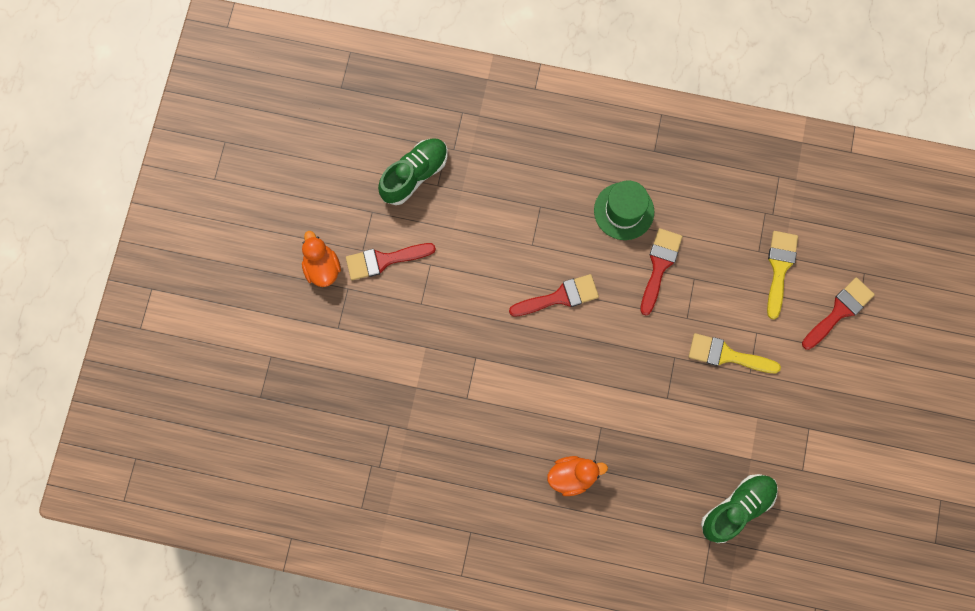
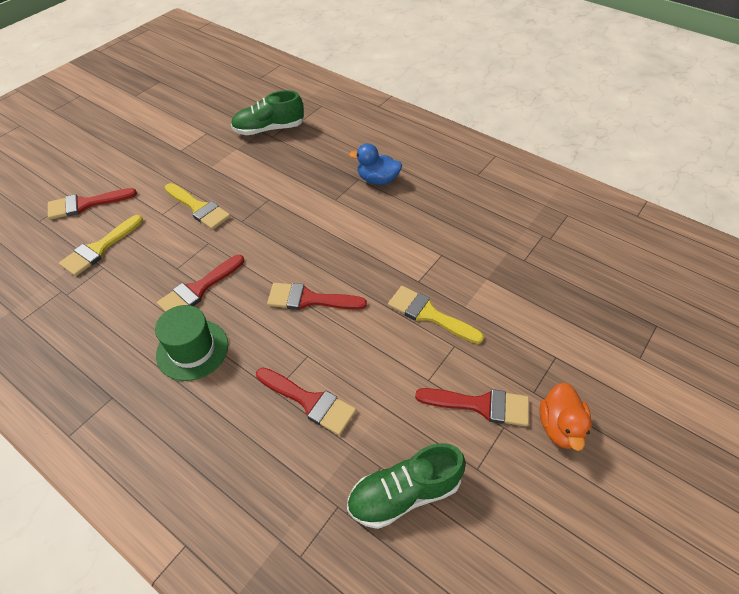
camera: 155 degrees left, 25 degrees down
orange duck [547,456,608,496] -> blue duck [349,143,402,185]
none -> red brush [256,368,356,435]
none -> yellow brush [388,286,484,344]

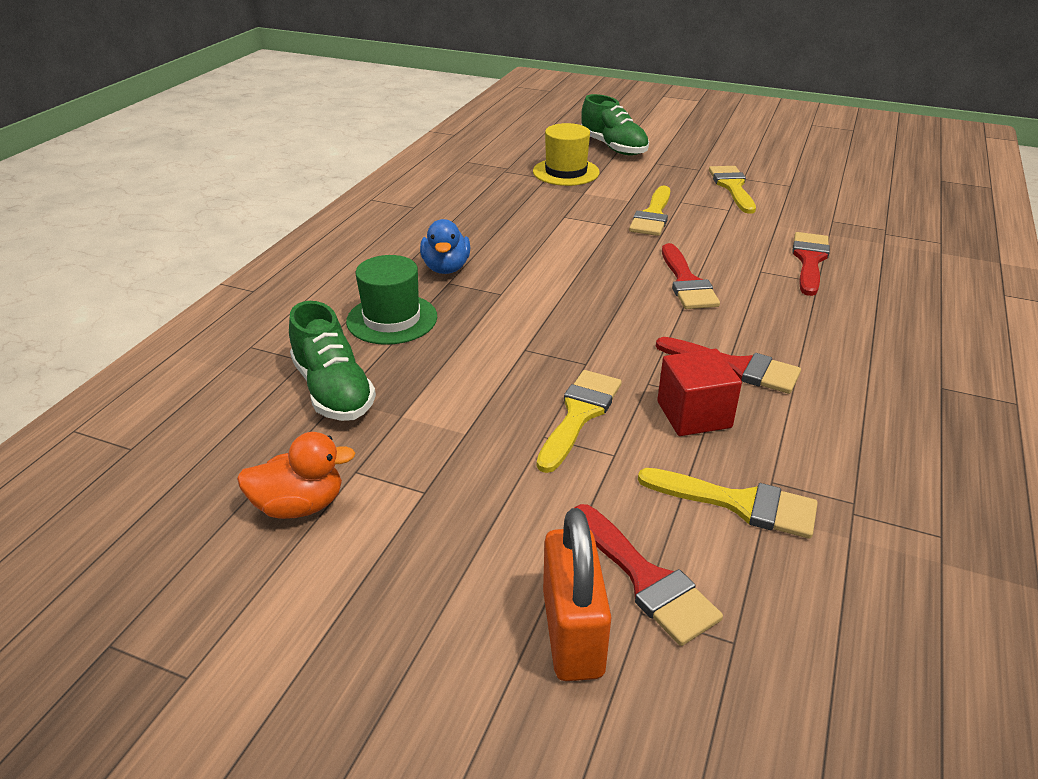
camera: 105 degrees left, 15 degrees down
green hat [155,305,228,381] -> green hat moved to [346,255,437,345]
green shoe [347,443,466,529] -> green shoe moved to [581,94,649,155]
red brush [415,388,529,426] -> yellow brush [709,166,756,214]
orange duck [539,383,592,451] -> orange duck moved to [237,432,356,519]
none -> yellow hat [533,123,600,186]
none -> orange padlock [543,508,612,681]
none -> red cube [657,349,742,436]

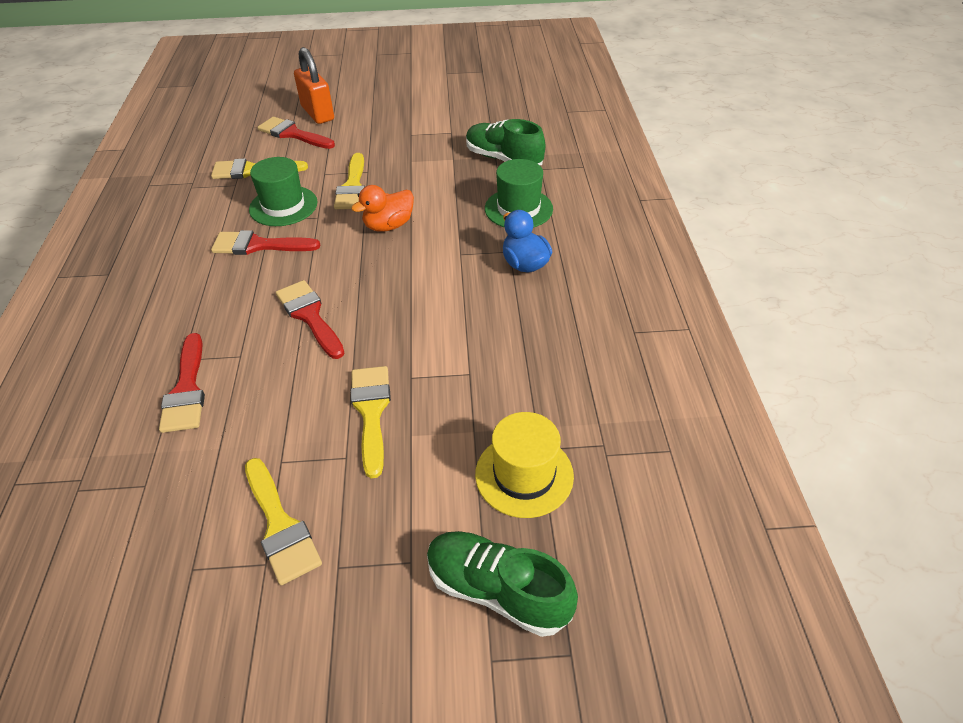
camera: 155 degrees right, 10 degrees up
orange duck [237,432,356,519] -> orange duck moved to [351,185,414,232]
red cube [657,349,742,436] -> green hat [249,157,318,226]

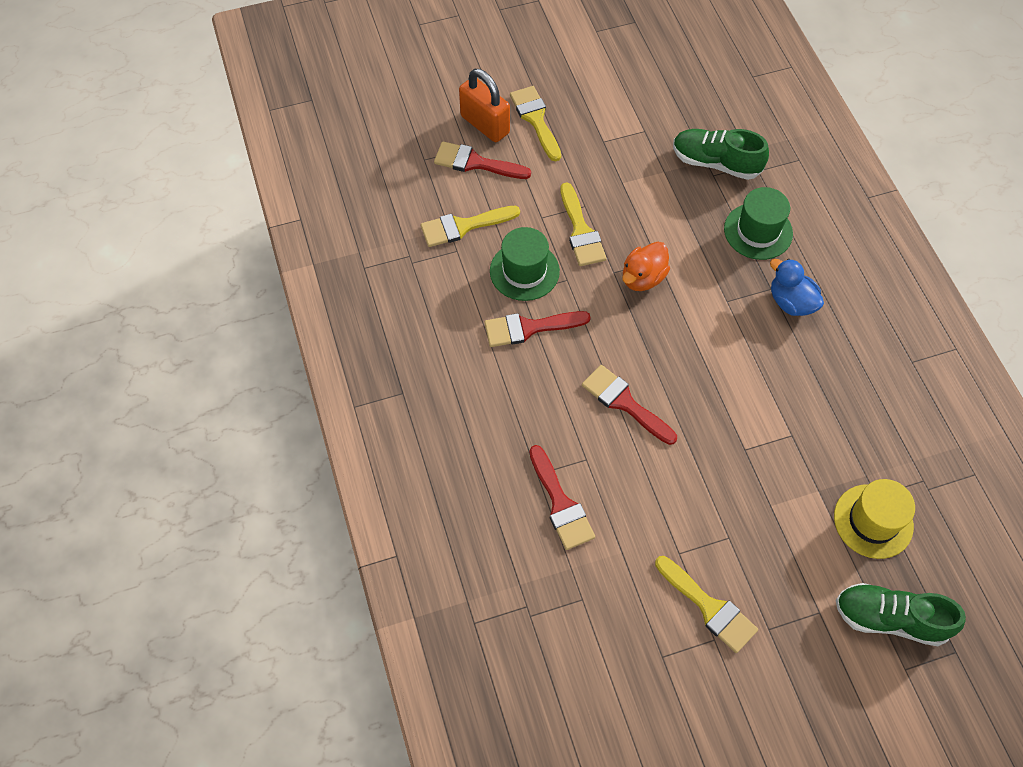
camera: 15 degrees left, 15 degrees up
yellow brush [351,366,391,478] -> yellow brush moved to [510,86,561,161]

